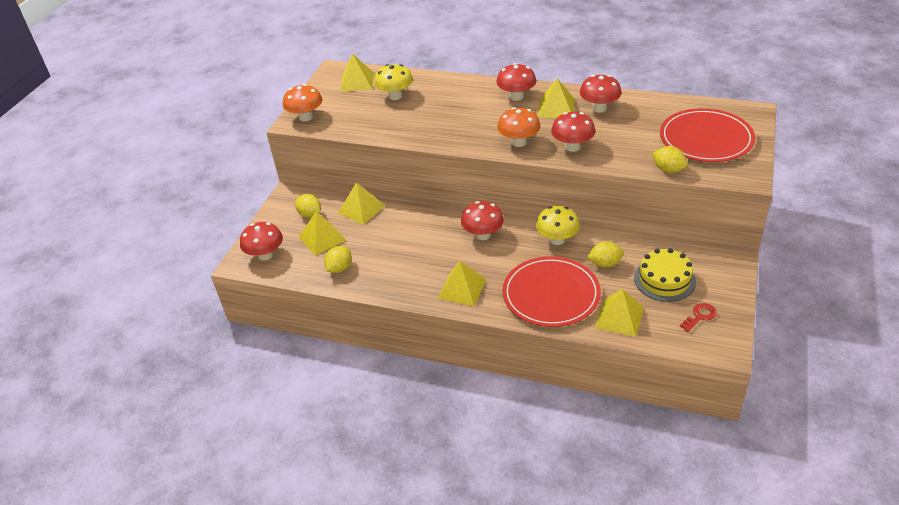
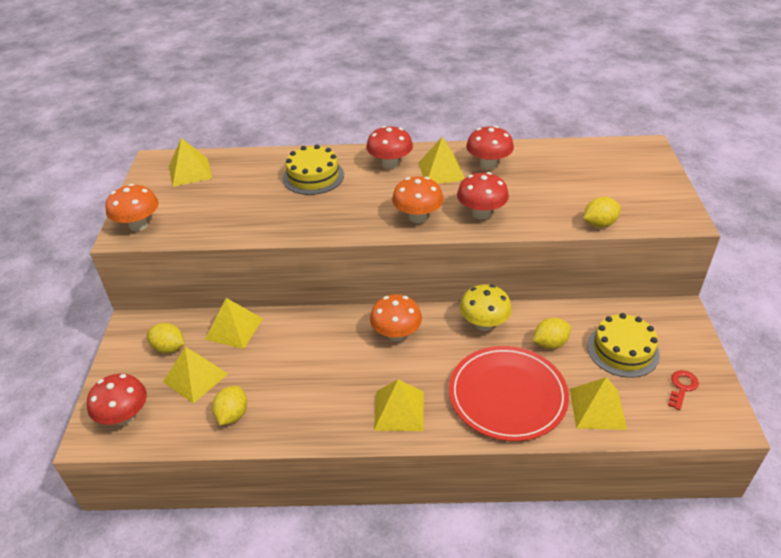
camera: 20 degrees left, 0 degrees up
yellow mushroom [374,64,413,100] -> none
red mushroom [461,201,504,240] -> orange mushroom [370,294,422,341]
yellow lemon [652,146,688,173] -> yellow lemon turned 45 degrees counterclockwise [583,197,621,228]
red plate [660,108,755,162] -> none
none -> yellow cake [283,145,344,195]

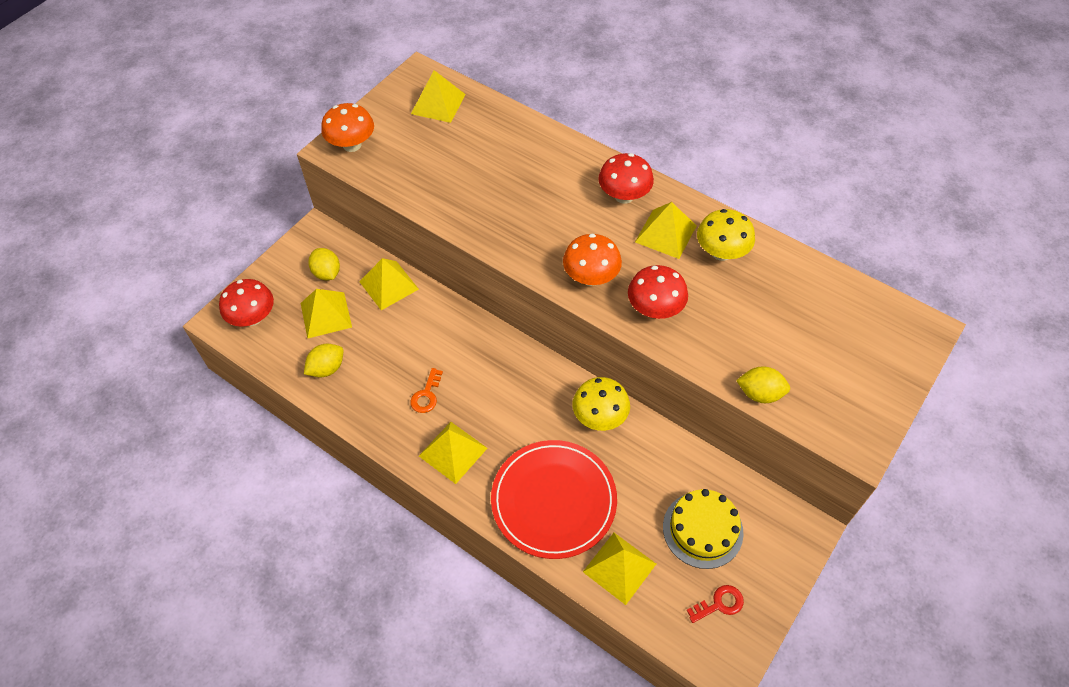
camera: 35 degrees right, 15 degrees up
yellow cake [283,145,344,195] -> none
orange mushroom [370,294,422,341] -> none
red mushroom [466,126,514,170] -> yellow mushroom [697,209,755,261]
yellow lemon [533,318,571,349] -> none
none -> orange key [410,368,443,413]

